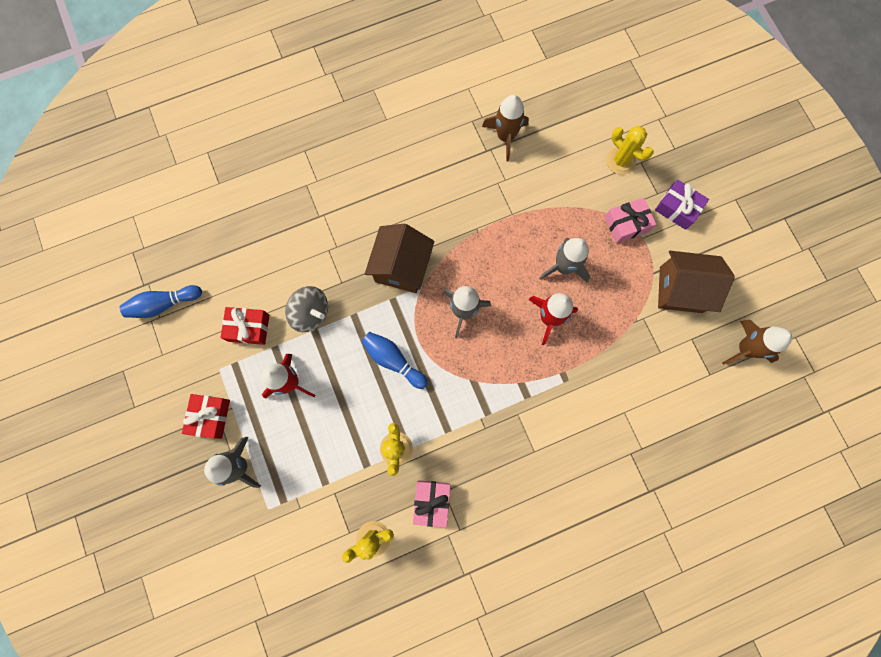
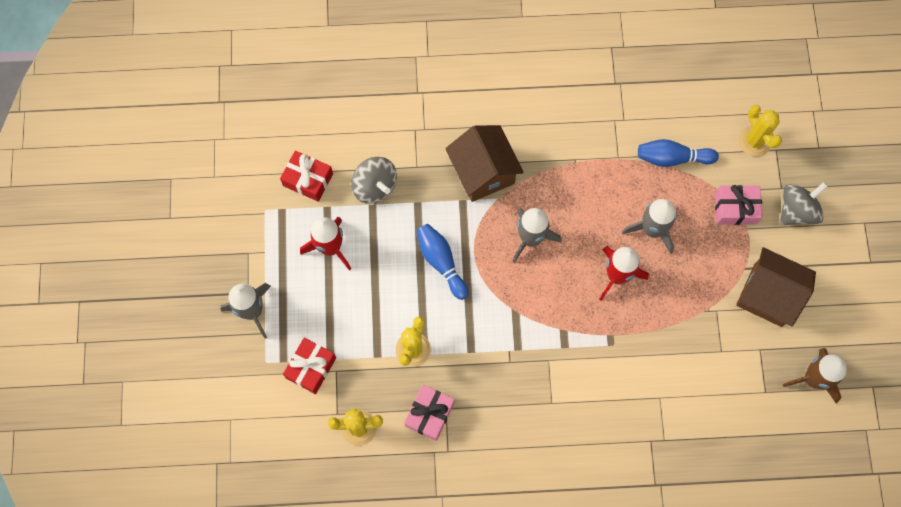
camera: 20 degrees right, 5 degrees down
blue bowling pin [120,285,202,318] -> blue bowling pin moved to [638,139,719,167]
red gift [182,394,230,439] -> red gift moved to [283,338,336,394]
brown house [365,224,434,293] -> brown house turned 60 degrees counterclockwise [445,125,524,202]
brown rocket [482,95,529,162] -> none
purple gift [655,180,709,230] -> grey spinning top [780,182,828,225]

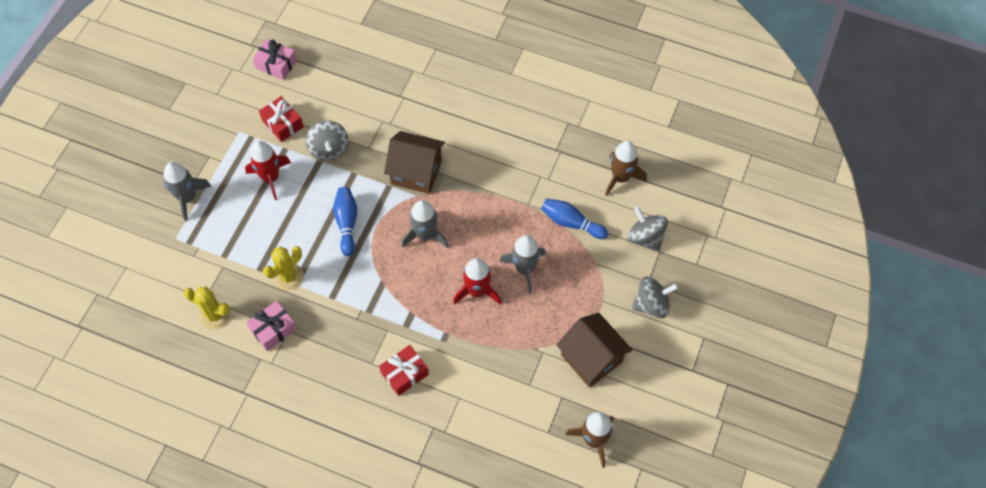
camera: 25 degrees right, 10 degrees down
red gift [283,338,336,394] -> red gift moved to [379,345,429,396]
brown house [445,125,524,202] -> brown house turned 75 degrees counterclockwise [384,131,445,194]
pink gift [715,185,763,225] -> pink gift moved to [253,39,297,80]
yellow cactus [738,105,782,156] -> grey spinning top [627,206,668,252]
none -> brown rocket [605,141,647,196]

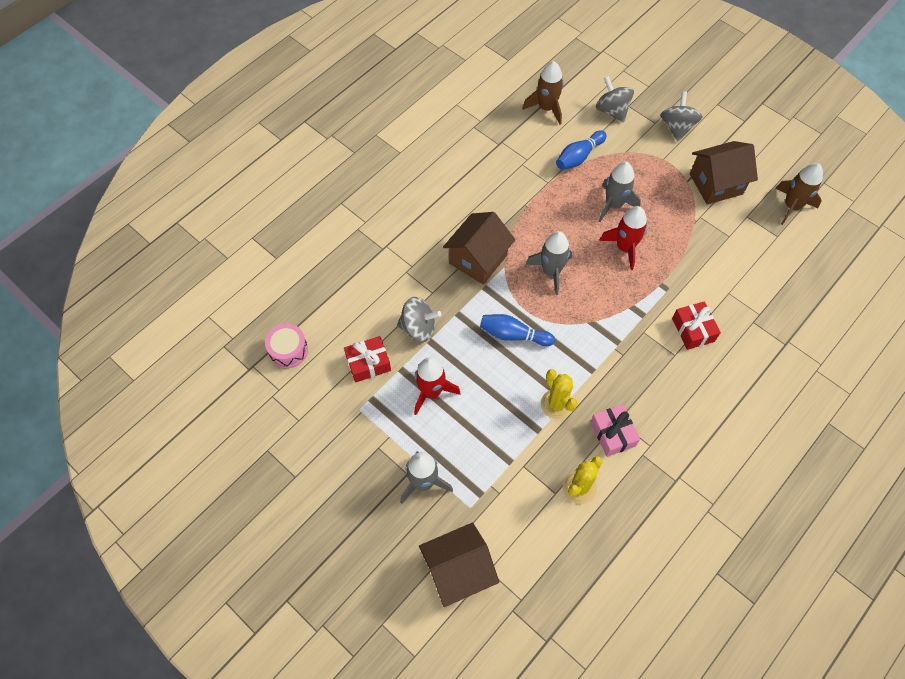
camera: 70 degrees left, 0 degrees up
pink gift [253,39,297,80] -> pink drum [265,324,308,368]
grey spinning top [627,206,668,252] -> grey spinning top turned 75 degrees clockwise [596,76,634,122]
none -> brown house [419,523,499,607]

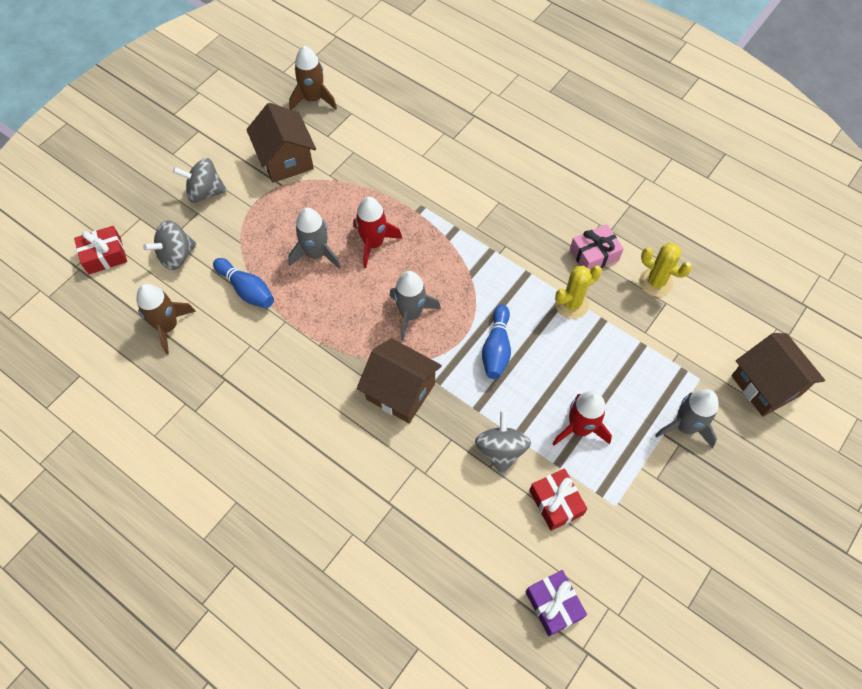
camera: 95 degrees left, 0 degrees up
pink drum [265,324,308,368] -> purple gift [525,570,587,636]
red gift [672,301,721,350] -> red gift moved to [74,226,127,274]

